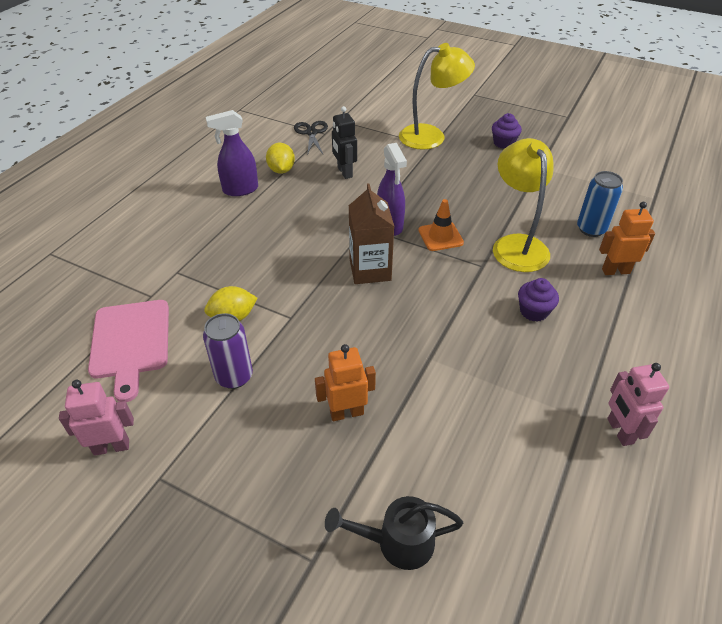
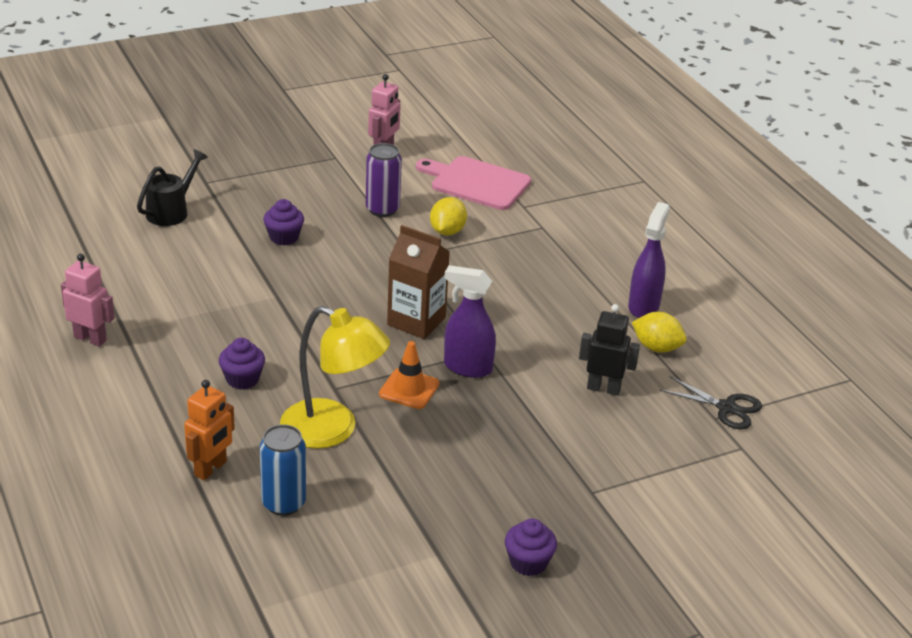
camera: 125 degrees right, 10 degrees down
orange robot [315,344,376,421] -> purple cupcake [263,199,304,246]
yellow lamp [399,43,475,150] -> none

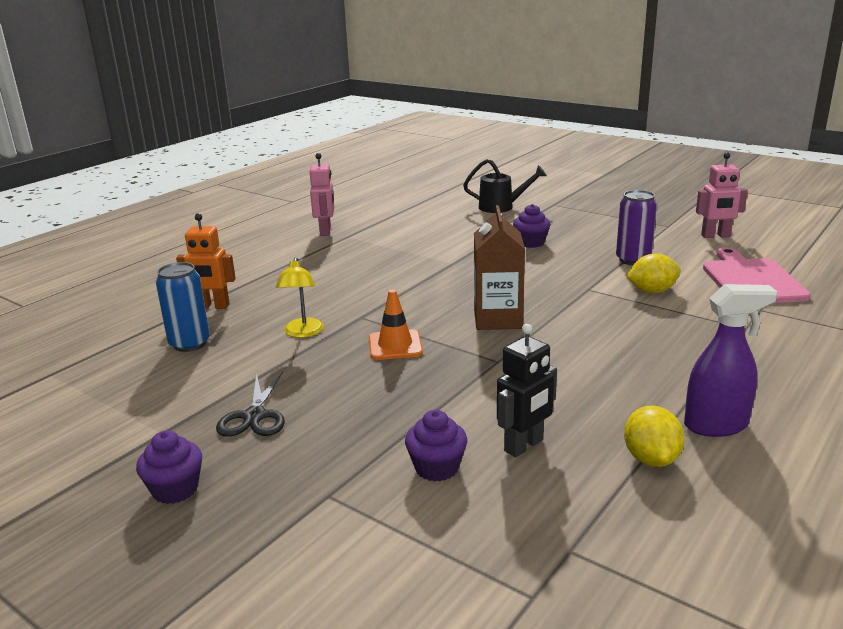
camera: 65 degrees right, 10 degrees down
purple cupcake [219,338,265,390] -> purple cupcake moved to [405,410,467,482]
yellow lamp [280,306,390,449] -> yellow lamp [276,257,324,338], size x0.55
purple spray bottle [444,265,496,378] -> none
black robot [579,304,640,395] -> black robot turned 60 degrees clockwise [497,324,557,457]
black scissors [660,376,762,430] -> black scissors moved to [216,371,285,437]

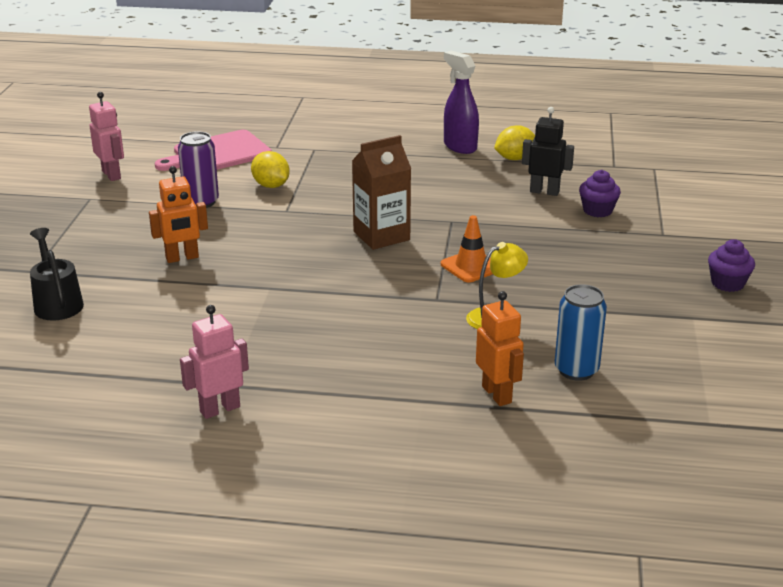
camera: 120 degrees left, 5 degrees up
black scissors [216,371,285,437] -> none
purple cupcake [513,204,551,248] -> orange robot [149,166,208,263]

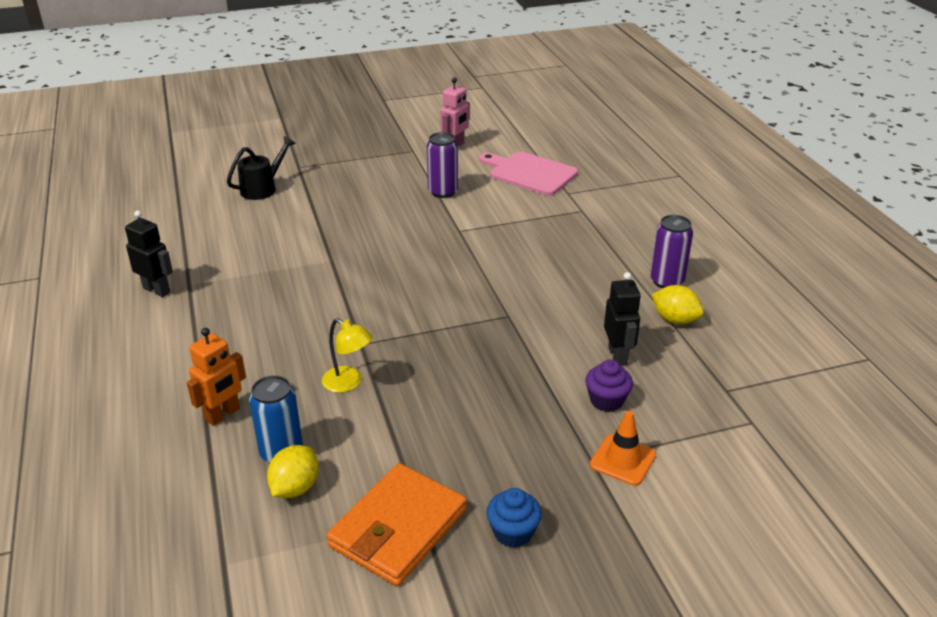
camera: 65 degrees right, 5 degrees up
orange robot [149,166,208,263] -> none
pink robot [180,305,249,419] -> black robot [125,210,173,297]
yellow lemon [251,151,290,188] -> yellow lemon moved to [267,445,319,498]
brown carton [352,135,411,250] -> none
orange traffic cone [441,215,492,282] -> orange traffic cone moved to [590,411,656,486]
purple spray bottle [444,51,479,154] -> purple can [650,215,693,288]
purple cupcake [708,239,755,292] -> blue cupcake [486,488,542,548]
none -> orange wallet [326,463,467,586]

